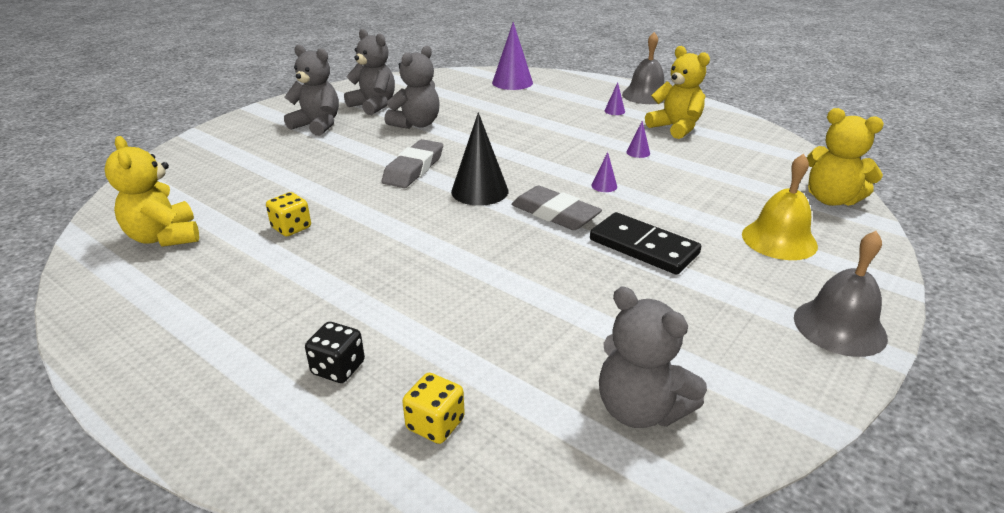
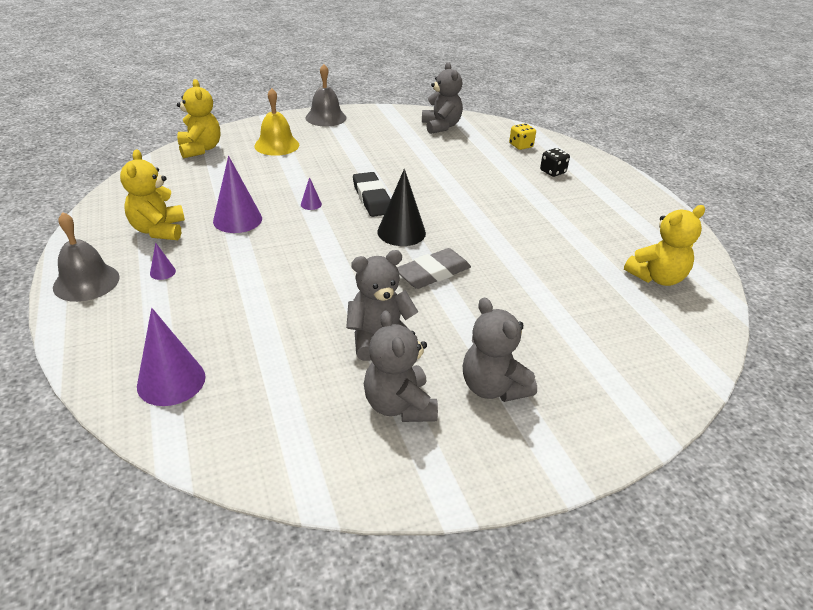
camera: 150 degrees left, 5 degrees up
yellow teddy bear [104,136,199,247] -> yellow teddy bear turned 60 degrees clockwise [624,205,705,286]
yellow dice [266,192,311,237] -> none
grey eraser [512,186,602,230] -> black eraser [353,172,391,217]
black domino [590,212,701,275] -> none
purple cone [626,121,650,158] -> purple cone [213,156,262,233], size x2.19

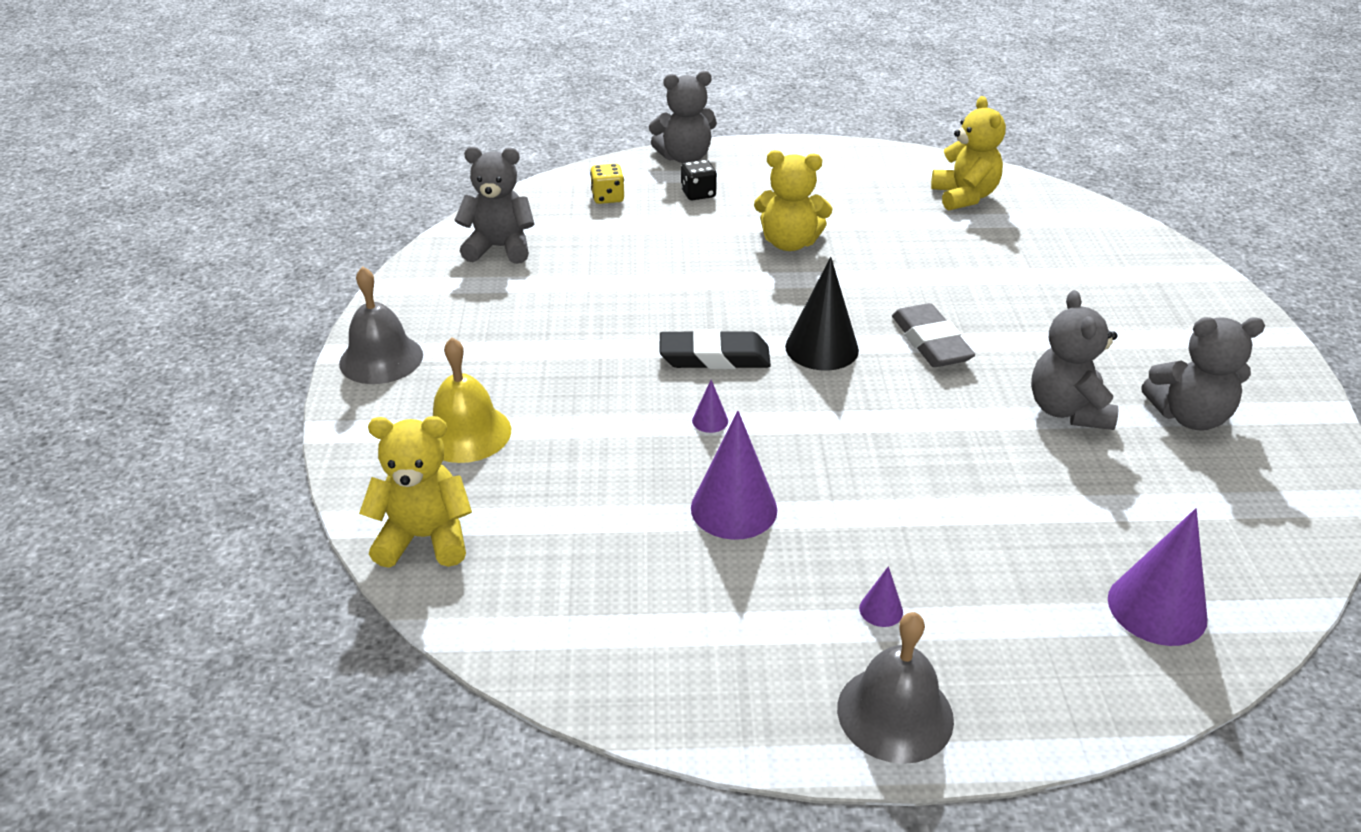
camera: 70 degrees left, 0 degrees up
yellow teddy bear [120,149,185,240] -> yellow teddy bear moved to [754,150,832,251]
grey teddy bear [463,298,537,402] -> grey teddy bear moved to [649,71,717,163]

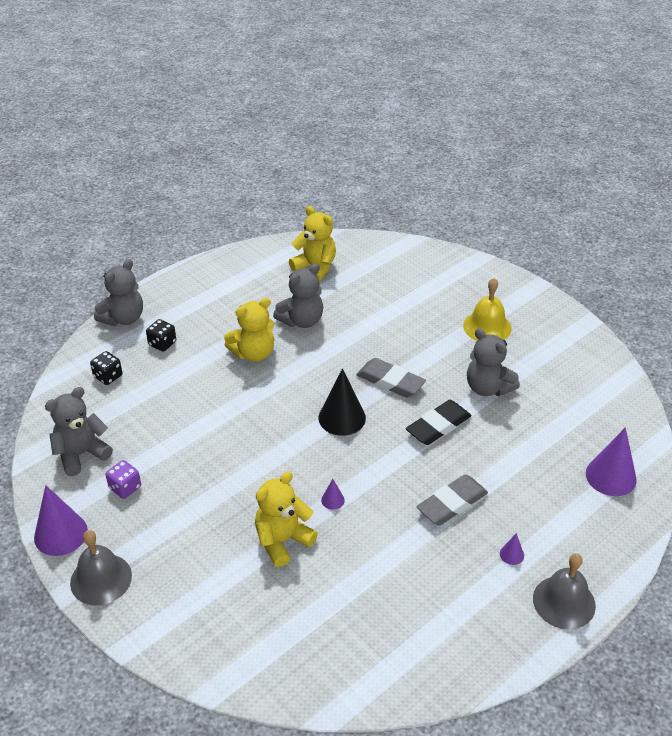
camera: 40 degrees left, 5 degrees up
yellow teddy bear [359,416,472,568] -> yellow teddy bear moved to [255,471,318,567]
yellow bell [433,337,511,463] -> yellow bell moved to [463,278,511,341]
yellow dice [590,164,624,204] -> black dice [90,351,122,385]
black eraser [659,329,771,369] -> black eraser moved to [406,400,472,445]
purple cone [691,411,777,540] -> purple cone moved to [34,486,88,556]
grey teddy bear [1141,317,1265,431] -> grey teddy bear moved to [273,264,323,328]
none -> purple dice [106,460,141,499]
none -> grey eraser [417,474,488,525]

